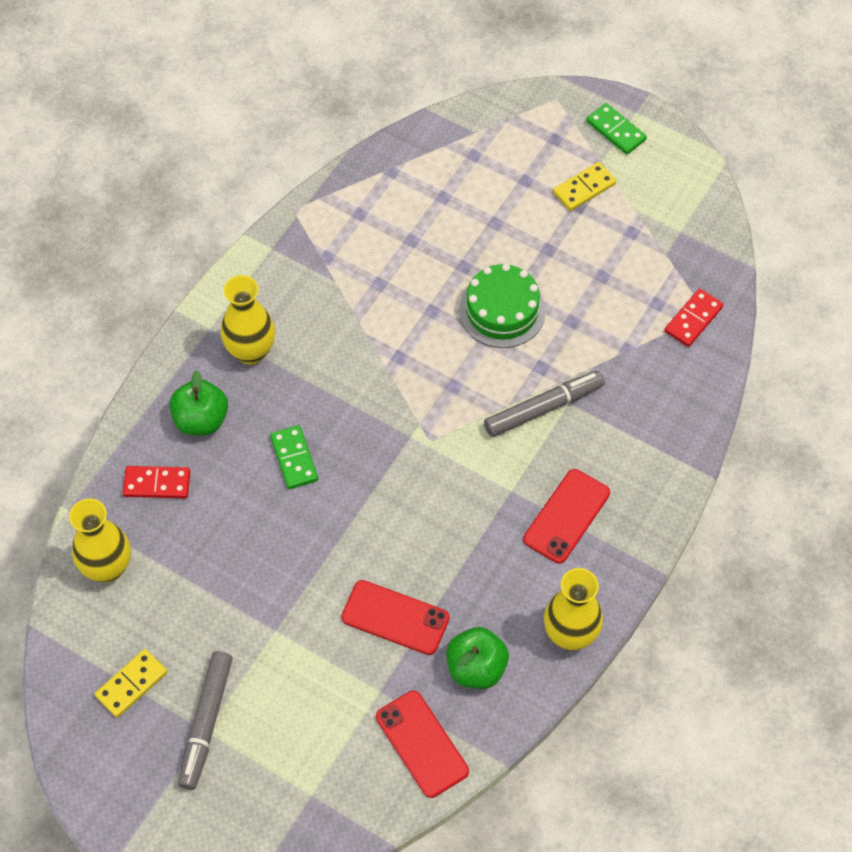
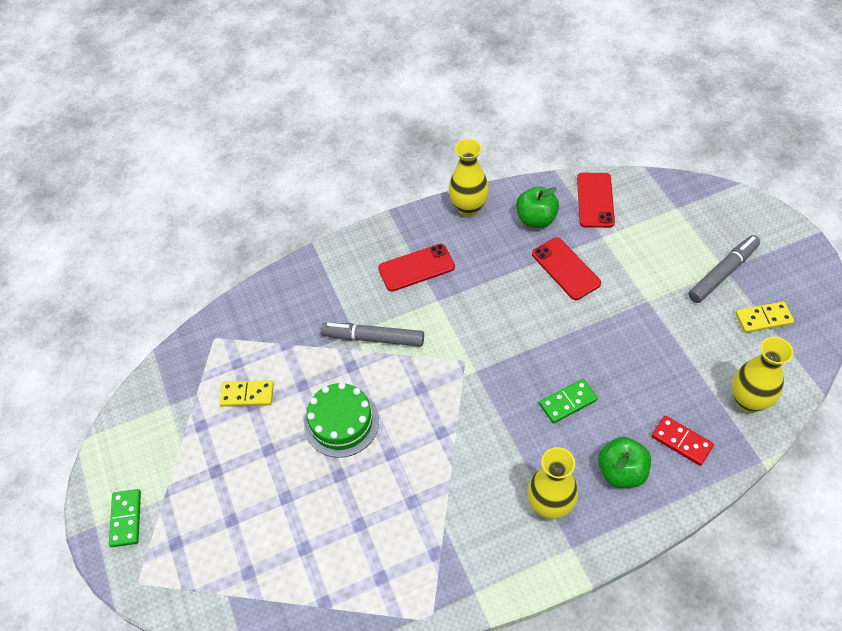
camera: 140 degrees left, 5 degrees down
green domino [270,425,318,489] -> green domino turned 45 degrees clockwise [539,379,598,424]
yellow domino [553,162,616,211] -> yellow domino moved to [219,380,274,407]
red domino [664,289,724,347] -> none

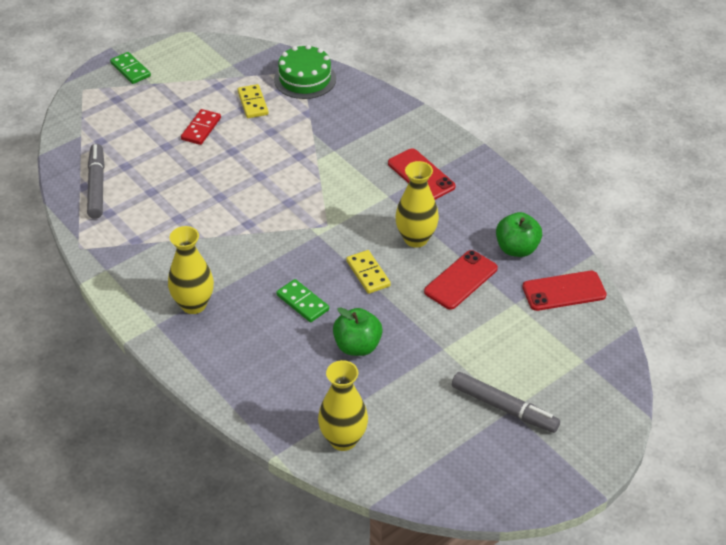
camera: 70 degrees right, 10 degrees down
green domino [109,489,141,547] -> green domino turned 75 degrees clockwise [110,52,151,84]
green cake [304,383,379,458] -> green cake moved to [274,44,336,99]
grey marker [321,323,424,347] -> grey marker moved to [87,144,105,219]
yellow vase [449,139,489,217] -> yellow vase moved to [395,161,439,248]
green apple [598,437,651,488] -> green apple moved to [333,307,383,356]
red domino [652,416,714,466] -> red domino moved to [181,109,221,145]
yellow domino [736,302,794,333] -> yellow domino moved to [346,250,391,294]

